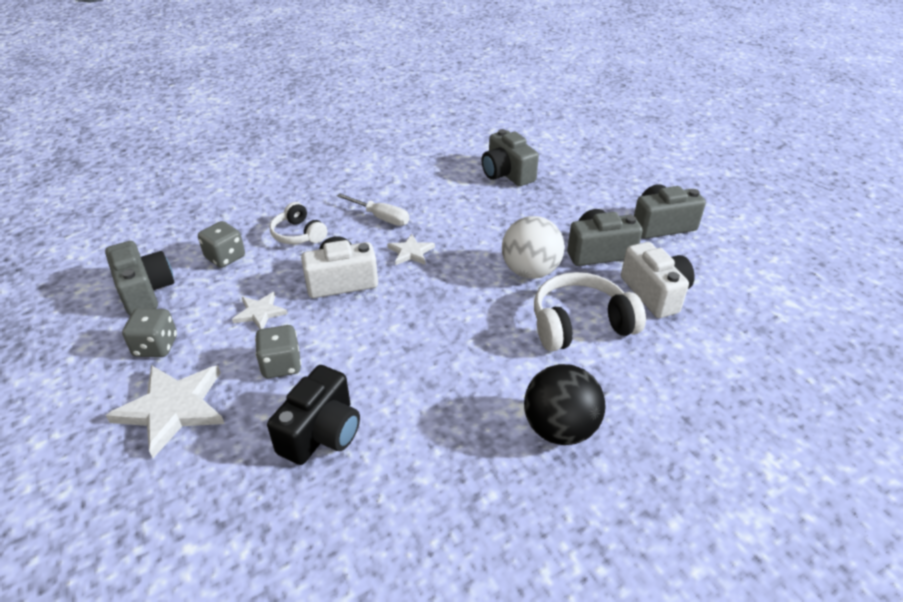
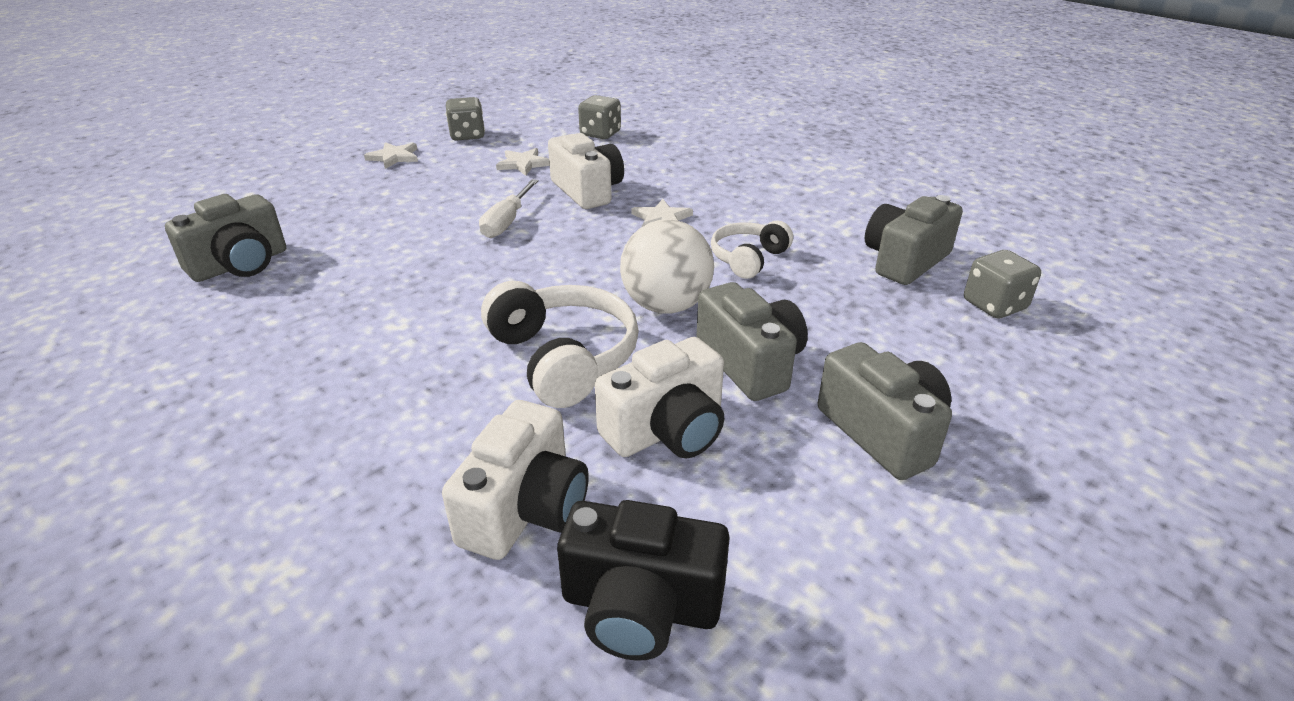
camera: 75 degrees right, 5 degrees down
grey camera [105,241,174,316] -> grey camera moved to [165,194,286,282]
white star [106,365,225,458] -> white star [364,142,418,169], size x0.54
grey dice [255,325,301,378] -> grey dice moved to [964,250,1041,318]
black camera [267,365,360,465] -> black camera moved to [557,500,730,661]
white headphones [270,202,327,244] -> white headphones moved to [711,221,793,279]
white screwdriver [337,193,409,226] -> white screwdriver moved to [479,179,539,238]
black ball [524,364,605,445] -> none
none -> white camera [442,400,589,560]

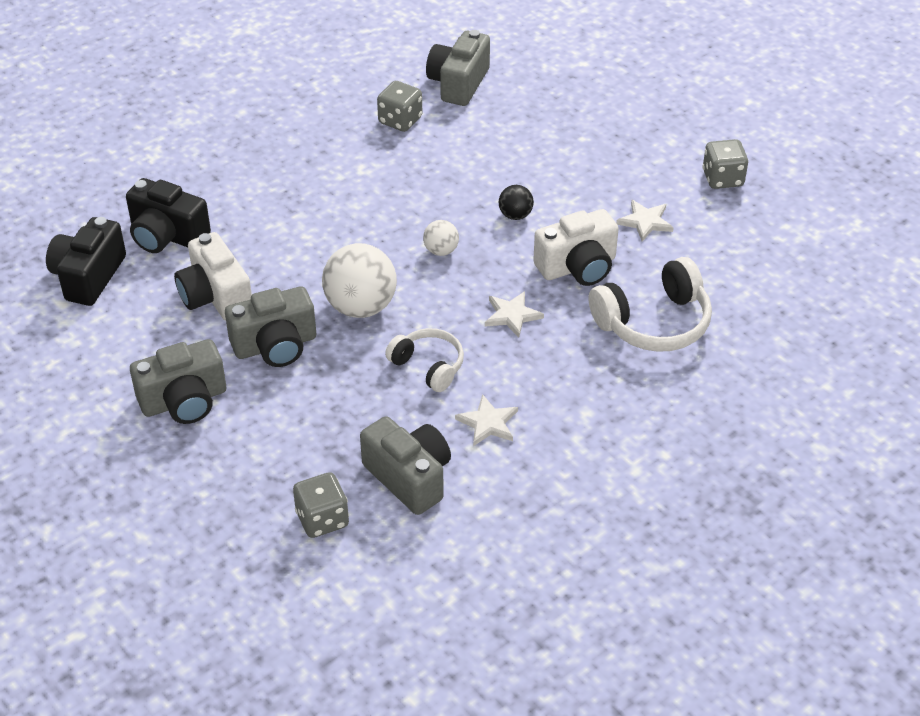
camera: 95 degrees right, 10 degrees up
grey camera [165,194,286,282] -> grey camera turned 60 degrees clockwise [426,30,490,106]
white star [364,142,418,169] -> white star moved to [455,394,518,446]
white camera [442,400,589,560] -> black camera [126,178,211,253]
white screwdriver [479,179,539,238] -> black ball [498,185,534,220]
white headphones [481,281,639,408] -> white headphones moved to [589,257,712,352]
grey dice [578,95,621,139] -> grey dice moved to [377,81,422,132]
none -> white ball [423,220,459,256]

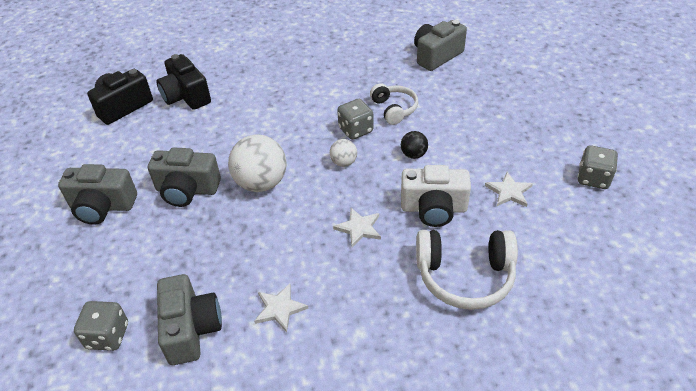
camera: 30 degrees right, 0 degrees up
white camera [174,232,252,320] -> none
grey dice [377,81,422,132] -> grey dice moved to [337,99,373,140]
white headphones [385,328,464,392] -> white headphones moved to [370,83,418,125]

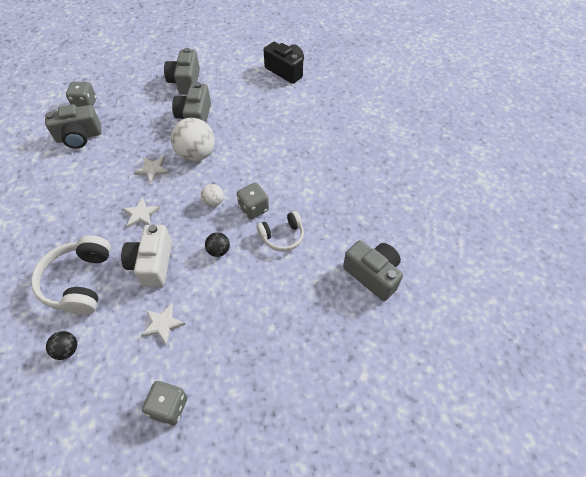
camera: 85 degrees right, 10 degrees up
black camera [156,54,211,110] -> none
white star [254,284,309,333] -> white star moved to [134,157,170,184]
none -> black ball [46,331,77,360]

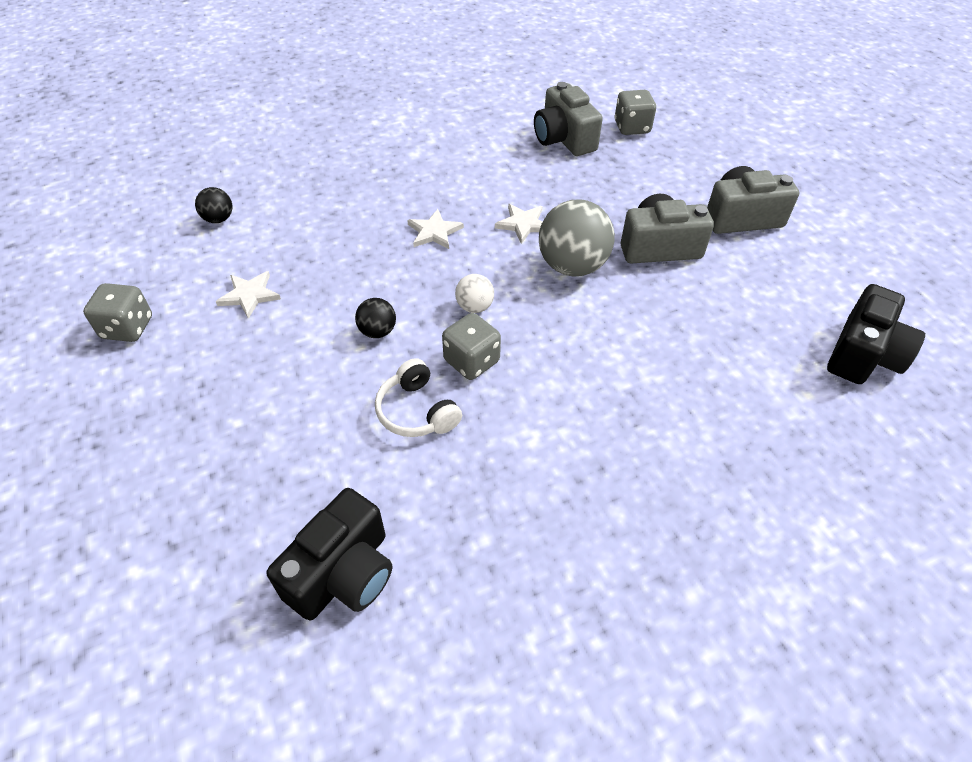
camera: 80 degrees right, 5 degrees down
white headphones [31,235,111,315] -> none
white camera [121,225,172,287] -> none
white ball [171,118,215,161] -> grey ball [539,200,615,276]
grey camera [343,240,403,301] -> black camera [267,488,392,620]

